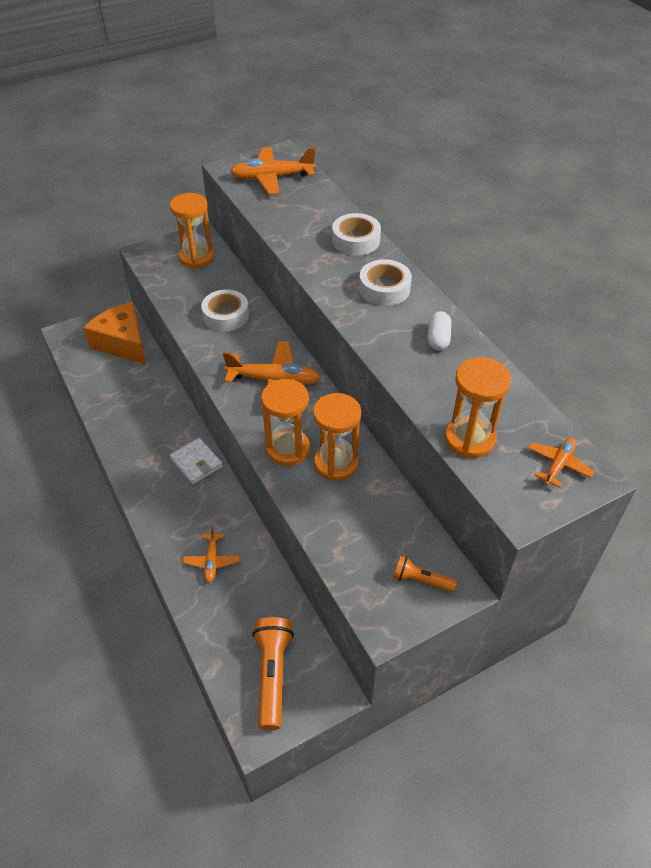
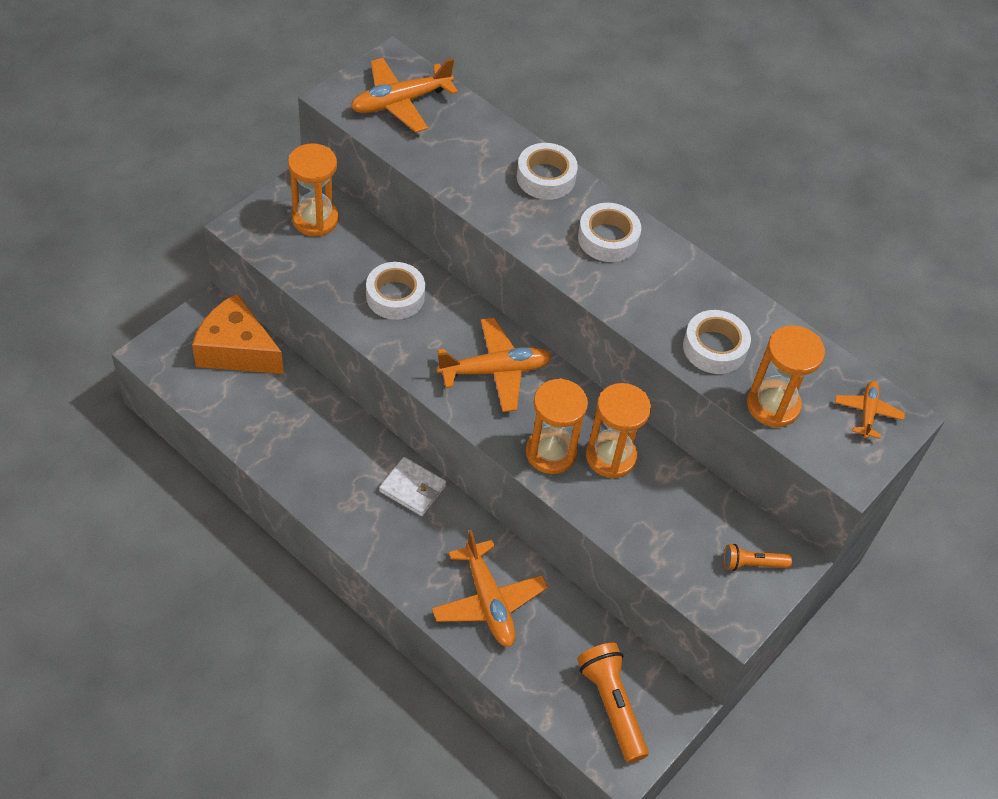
camera: 25 degrees left, 5 degrees up
orange plane [183,526,240,583] -> orange plane [432,530,548,647], size x1.78
white capsule [428,311,451,350] -> none
none -> white tape [683,310,751,374]

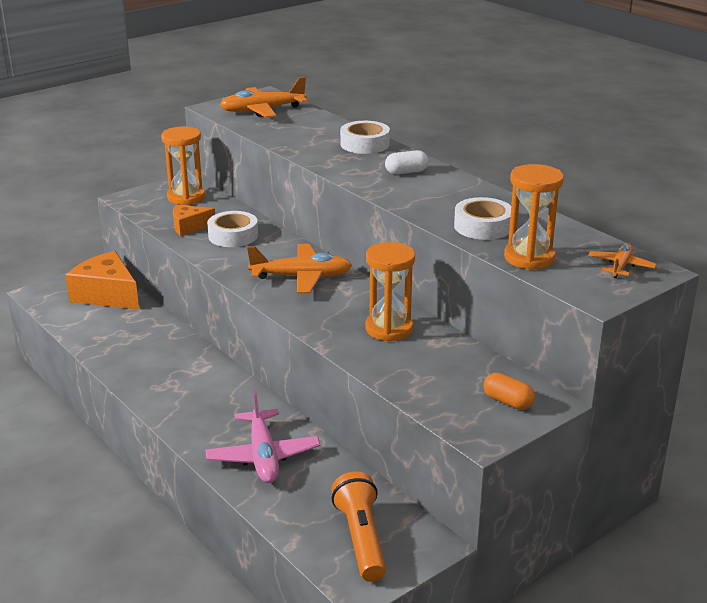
camera: 15 degrees right, 25 degrees down
white wallet [379,457,447,516] -> none
orange plane [432,530,548,647] -> pink plane [205,390,320,483]
orange hourglass [526,378,588,474] -> none
white tape [578,203,641,262] -> white capsule [385,150,429,175]
orange flashlight [724,544,792,571] -> orange capsule [483,373,535,410]
none -> orange cheese [173,205,215,236]

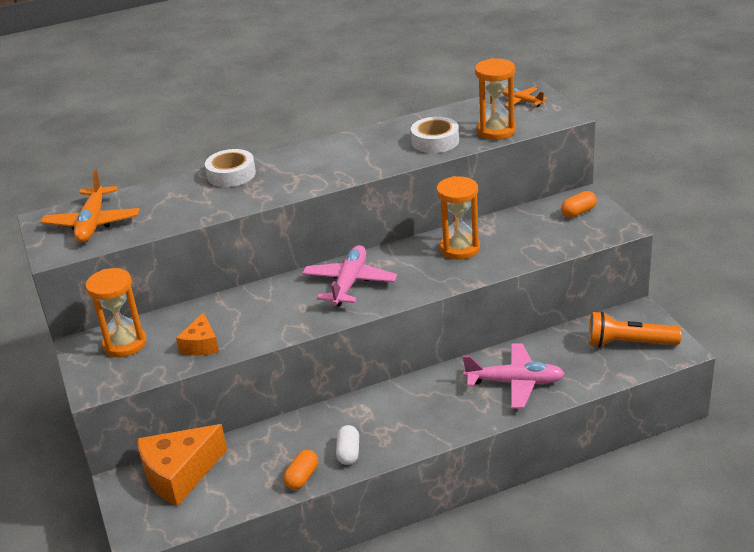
camera: 70 degrees left, 5 degrees up
white tape [207,211,258,247] -> none
orange plane [247,244,352,293] -> pink plane [302,245,397,306]
white capsule [385,150,429,175] -> white capsule moved to [336,425,359,465]
none -> orange capsule [284,450,318,490]

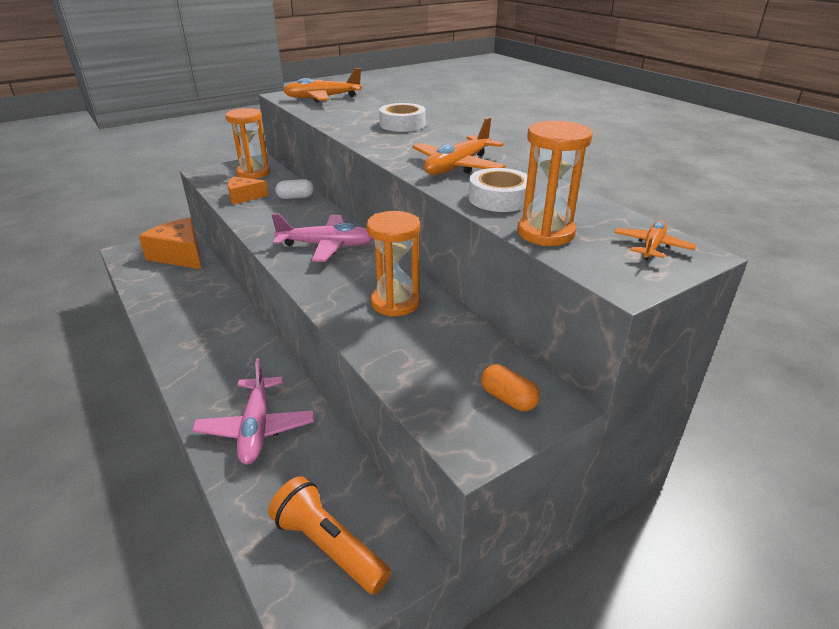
camera: 75 degrees right, 0 degrees up
orange capsule [284,450,318,490] -> none
white capsule [336,425,359,465] -> white capsule moved to [276,179,314,199]
orange flashlight [589,311,681,347] -> orange flashlight turned 45 degrees counterclockwise [268,476,391,595]
none -> orange plane [412,117,506,175]

